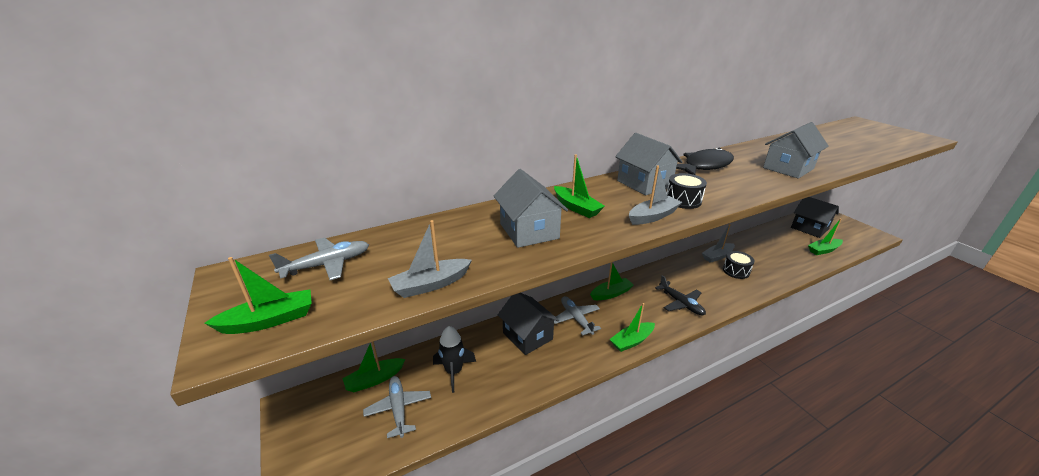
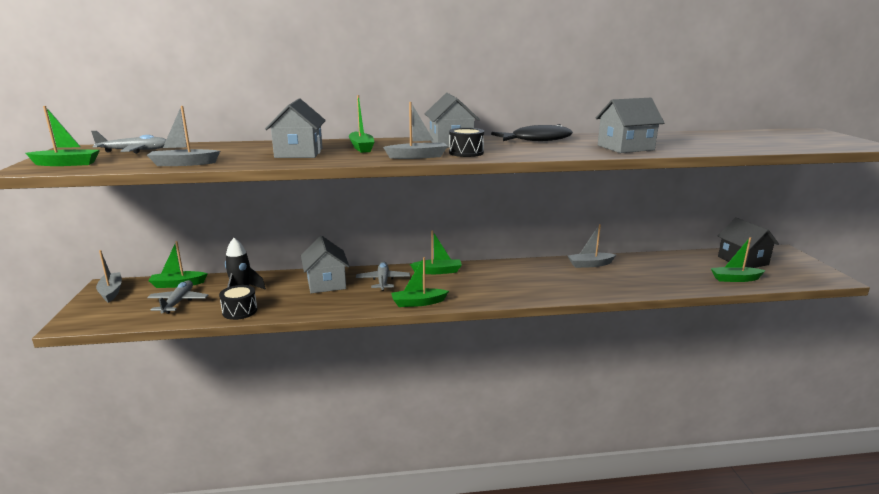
camera: 20 degrees right, 10 degrees down
black house [498,293,559,355] -> grey house [301,235,349,293]
black plane [655,275,706,315] -> none
black drum [723,251,755,279] -> black drum moved to [219,285,257,320]
none -> grey boat [96,250,122,303]

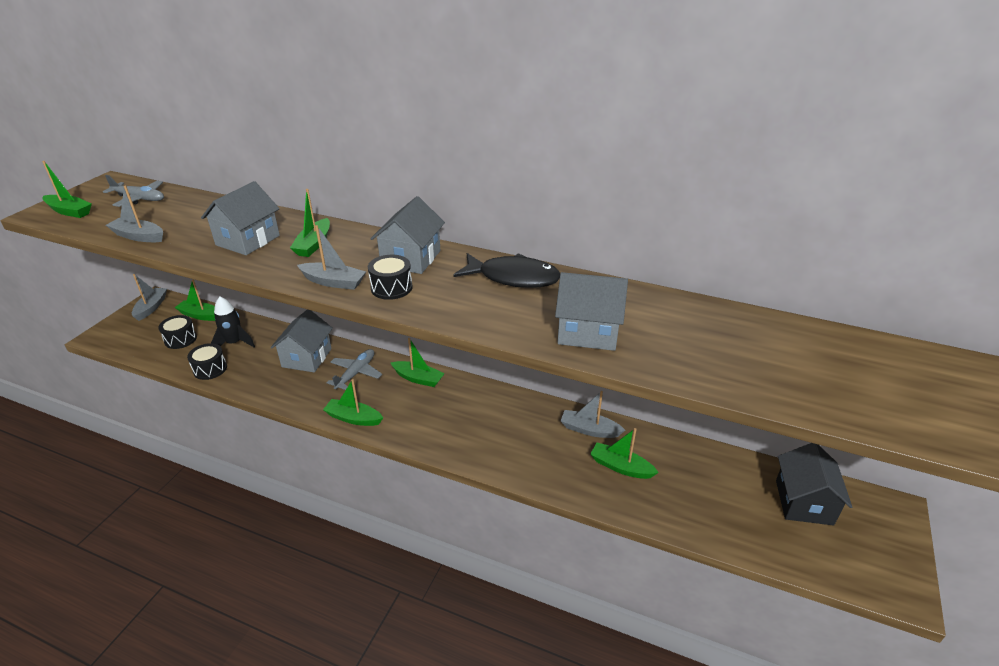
camera: 30 degrees right, 15 degrees up
grey plane [147,280,208,314] -> black drum [158,315,197,349]
green boat [711,237,766,282] -> green boat moved to [591,428,659,479]

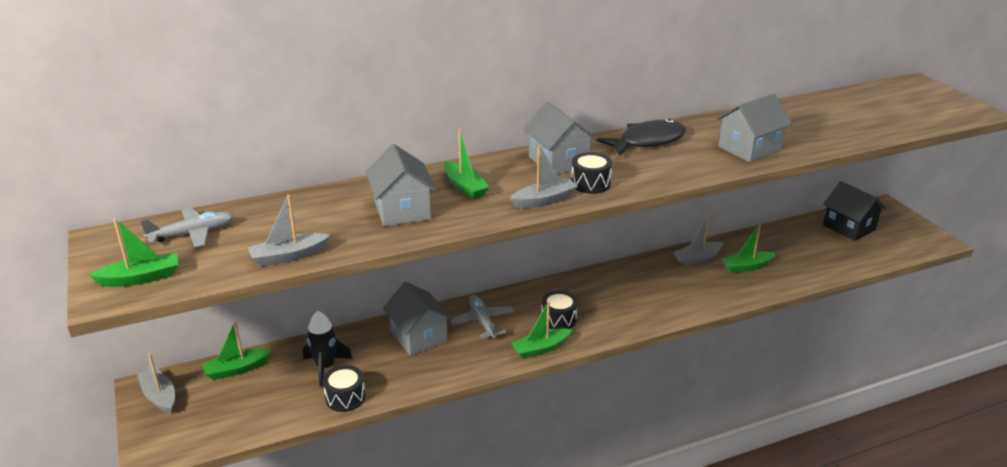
camera: 45 degrees left, 5 degrees down
black drum [158,315,197,349] -> black drum moved to [542,291,578,329]
green boat [391,338,445,387] -> none

